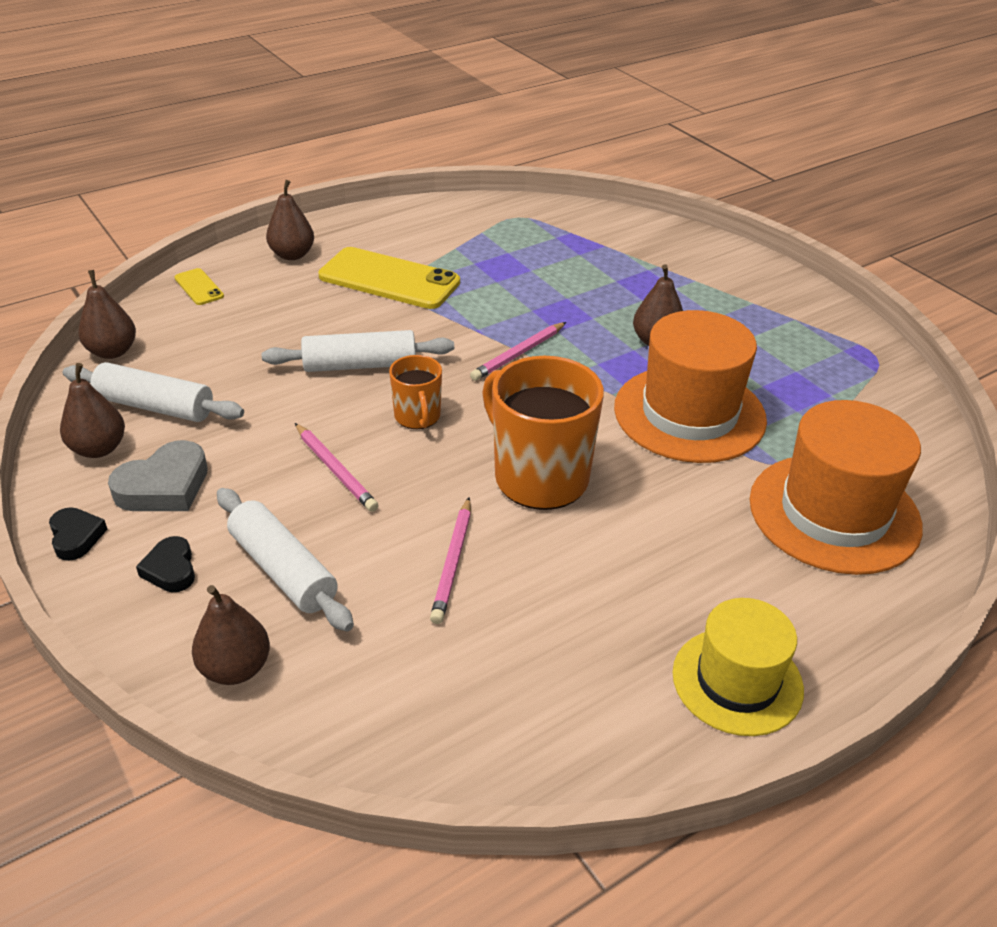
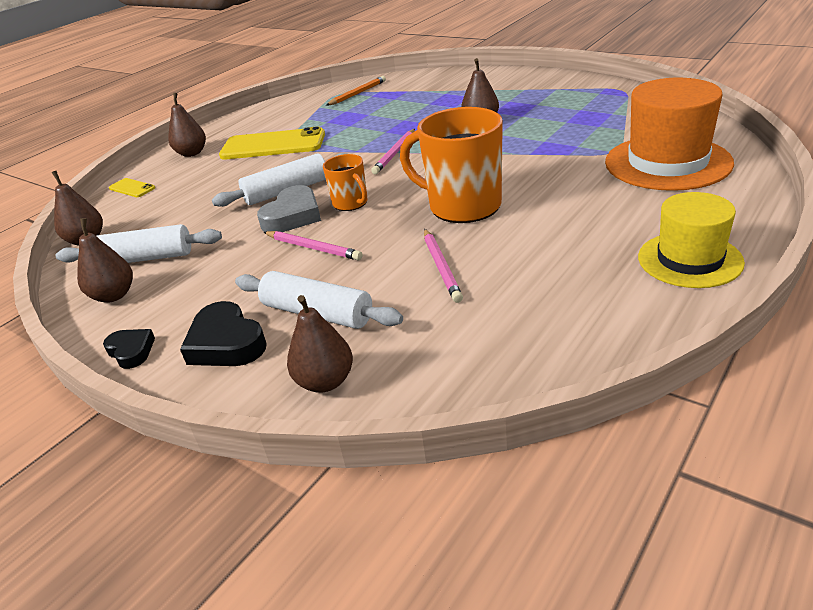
camera: 15 degrees left, 5 degrees down
grey heart [108,440,208,511] -> grey heart moved to [257,185,321,232]
black heart [136,536,195,592] -> black heart [180,301,267,366], size x1.65
orange hat [614,310,767,463] -> none
none -> orange pencil [326,76,386,106]

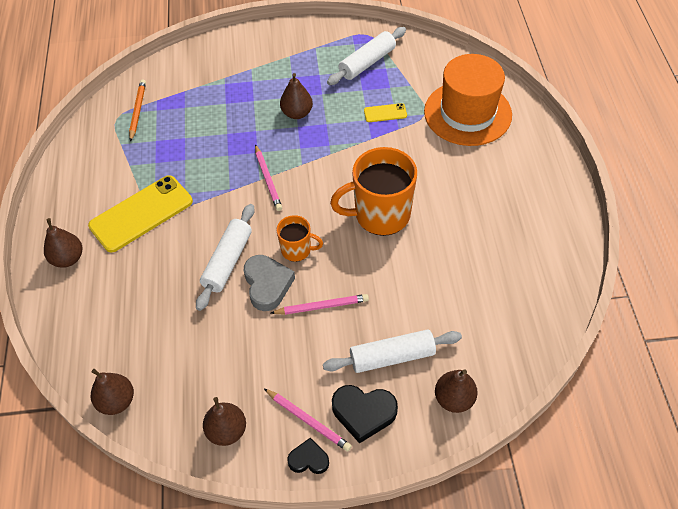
camera: 45 degrees left, 20 degrees up
white rolling pin [56,224,222,263] -> white rolling pin moved to [327,27,406,85]
yellow phone [109,178,155,197] -> yellow phone moved to [364,103,407,122]
pink pencil [424,229,463,303] -> pink pencil moved to [264,389,352,452]
yellow hat [638,192,745,288] -> none

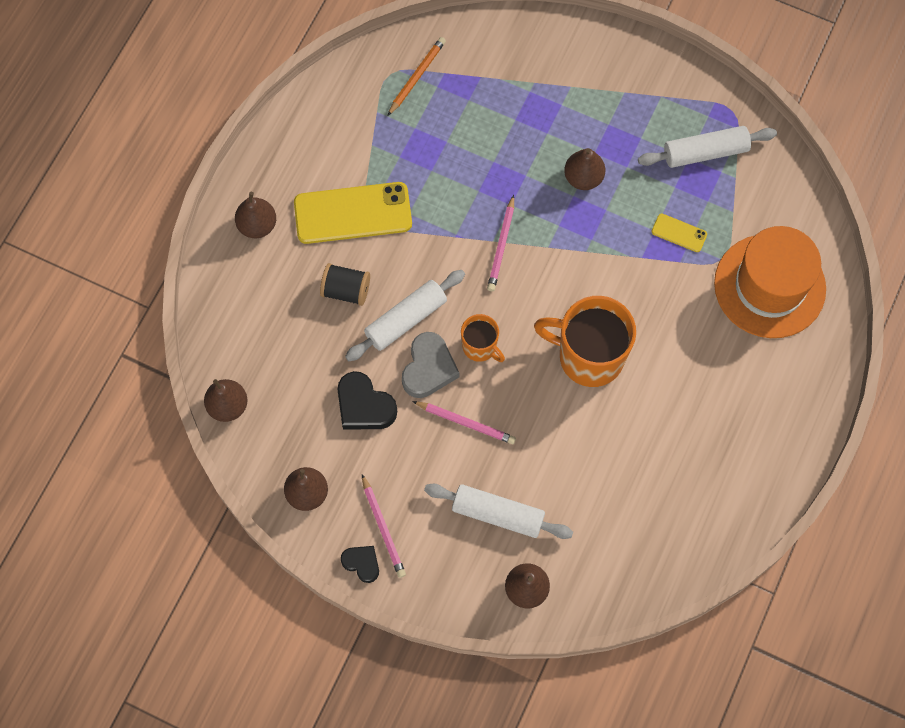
camera: 30 degrees right, 15 degrees up
black heart [332,385,398,444] -> black heart moved to [337,371,397,429]
none -> black spool [320,263,370,306]

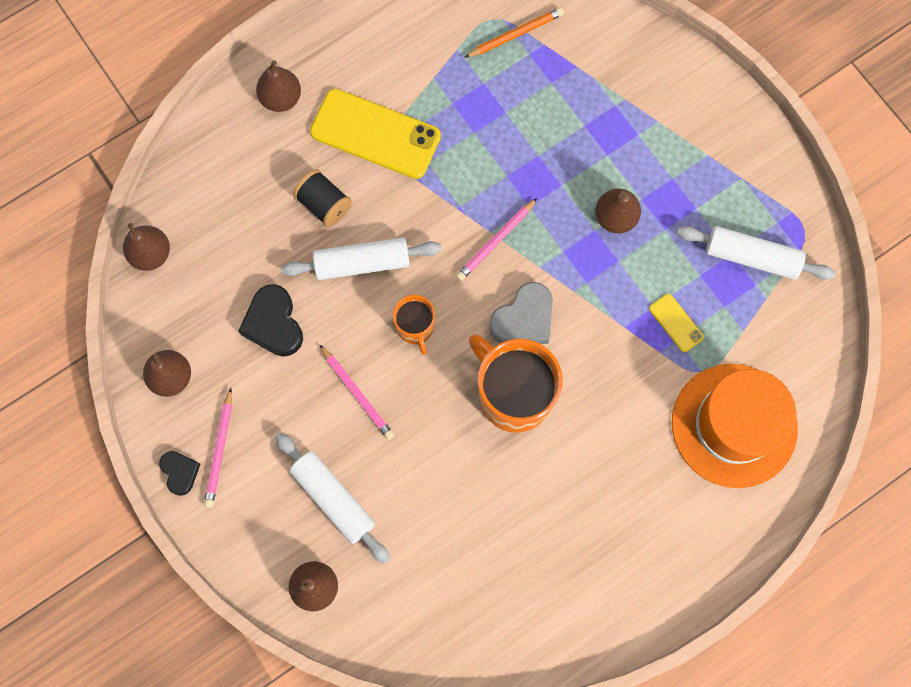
camera: 30 degrees right, 5 degrees up
grey heart [402,332,459,398] -> grey heart moved to [489,282,553,344]

